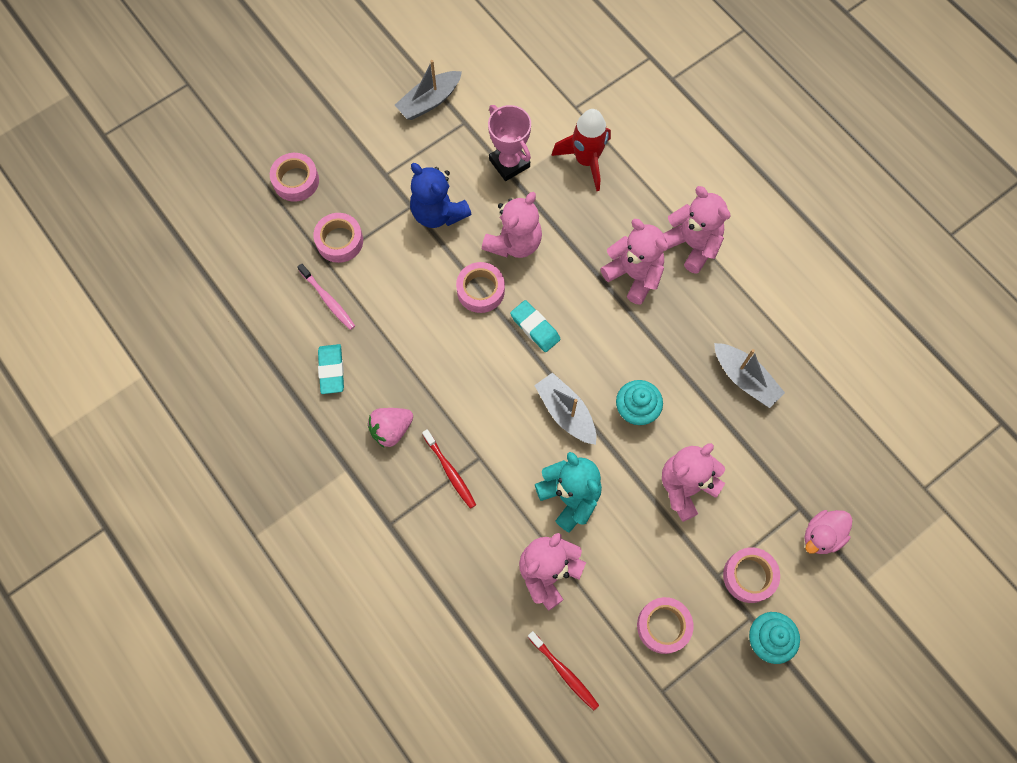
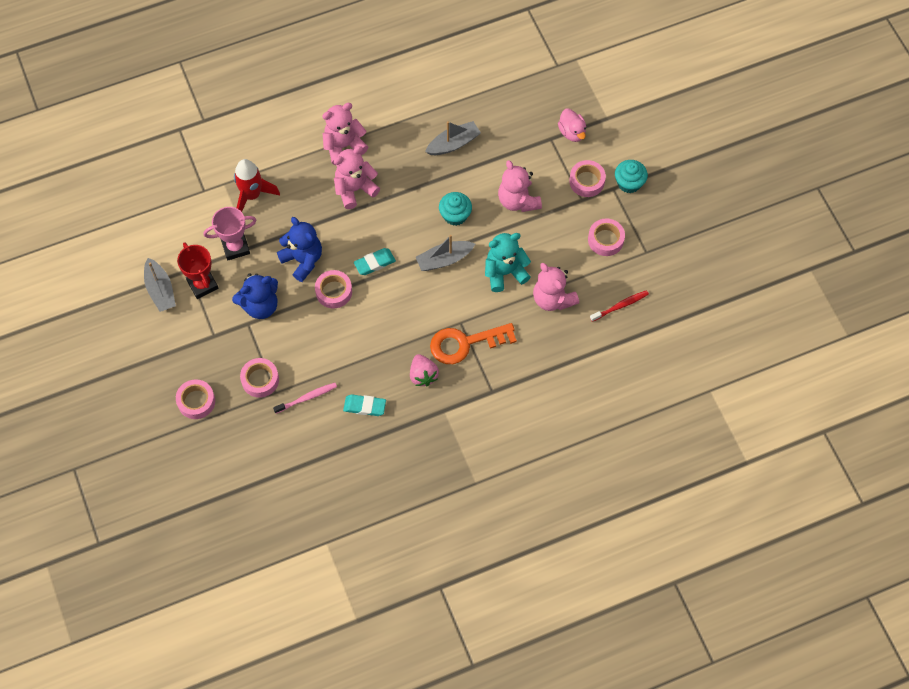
camera: 75 degrees left, 5 degrees down
red toothbrush [422,429,476,509] -> orange key [430,323,517,364]
pink teddy bear [482,192,542,258] -> blue teddy bear [277,217,322,282]
none -> red trophy [177,242,218,299]

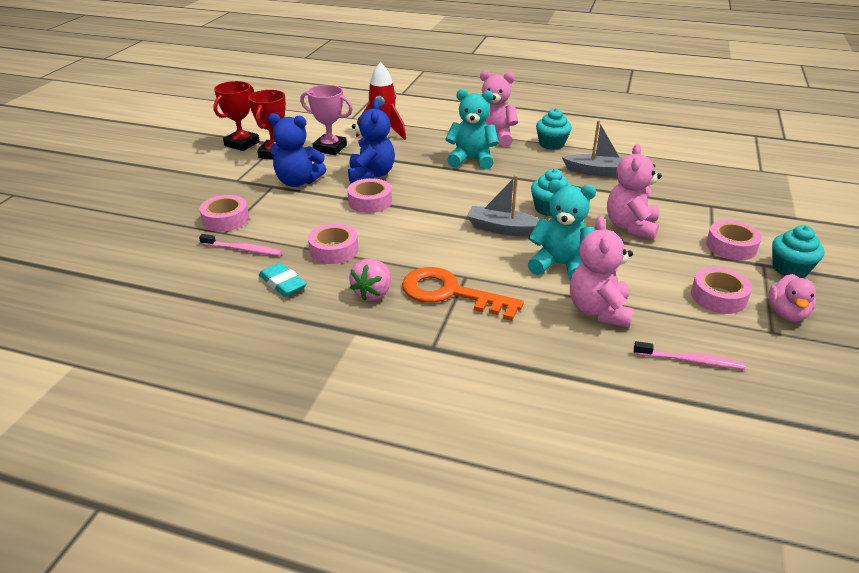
camera: 40 degrees right, 30 degrees down
grey boat [144,258,176,312] -> red trophy [213,81,260,151]
pink tape [176,379,215,419] -> pink tape moved to [308,223,359,264]
pink teddy bear [334,146,380,209] -> turquoise teddy bear [445,89,499,169]
turquoise eraser [354,248,396,275] -> none
pink duck [558,109,586,142] -> pink duck moved to [769,274,816,322]
red toothbrush [590,290,649,322] -> pink toothbrush [634,341,746,369]
none -> turquoise cupcake [536,108,572,150]

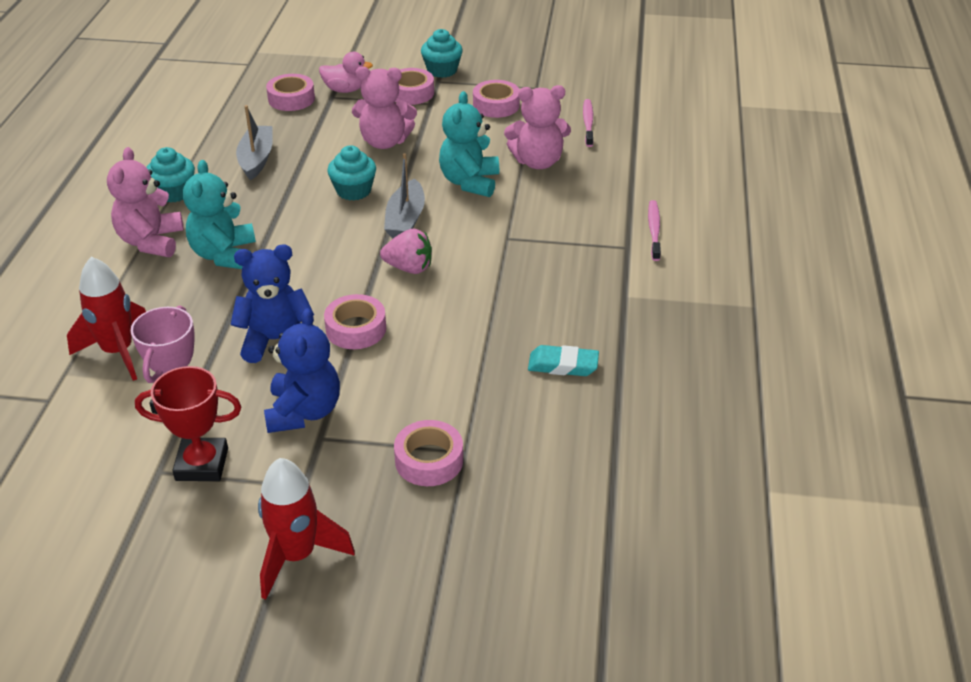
camera: 100 degrees left, 5 degrees up
pink toothbrush [199,234,282,256] -> pink toothbrush moved to [648,200,661,261]
red trophy [213,81,260,151] -> none
turquoise eraser [259,263,307,297] -> turquoise eraser turned 60 degrees clockwise [528,345,599,376]
pink tape [308,223,359,264] -> pink tape moved to [266,74,315,111]
pink strawberry [349,259,391,301] -> pink strawberry moved to [380,228,432,274]
orange key [402,267,524,321] -> none
pink duck [769,274,816,322] -> pink duck moved to [319,52,373,93]
none -> red rocket [258,458,355,600]

